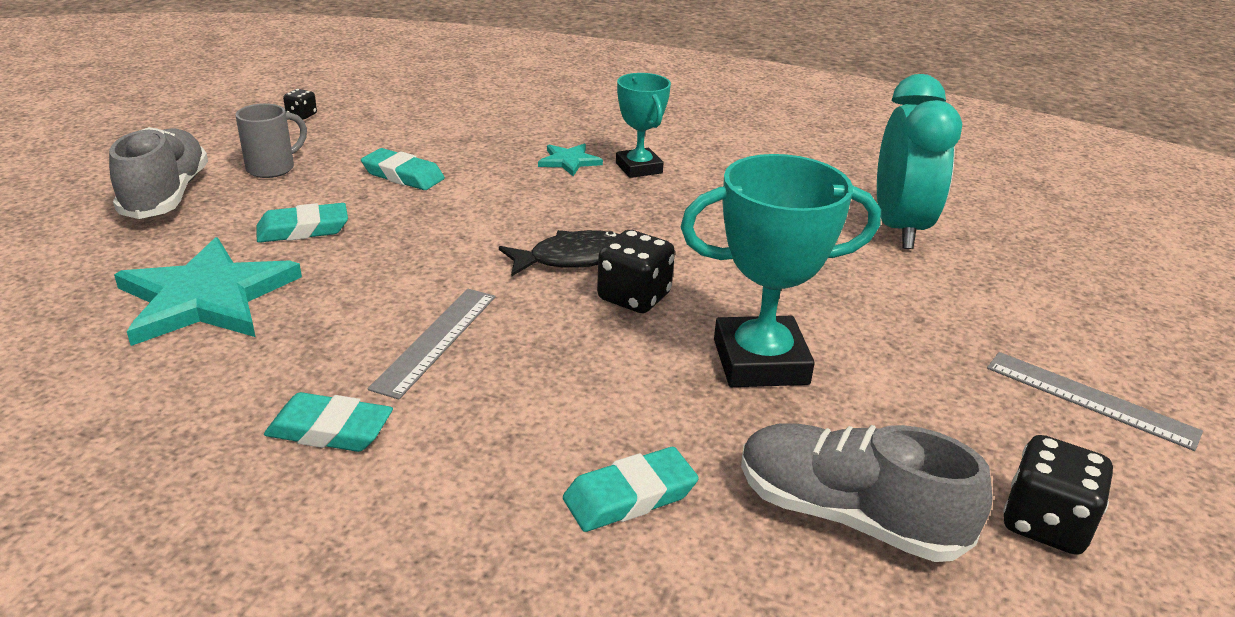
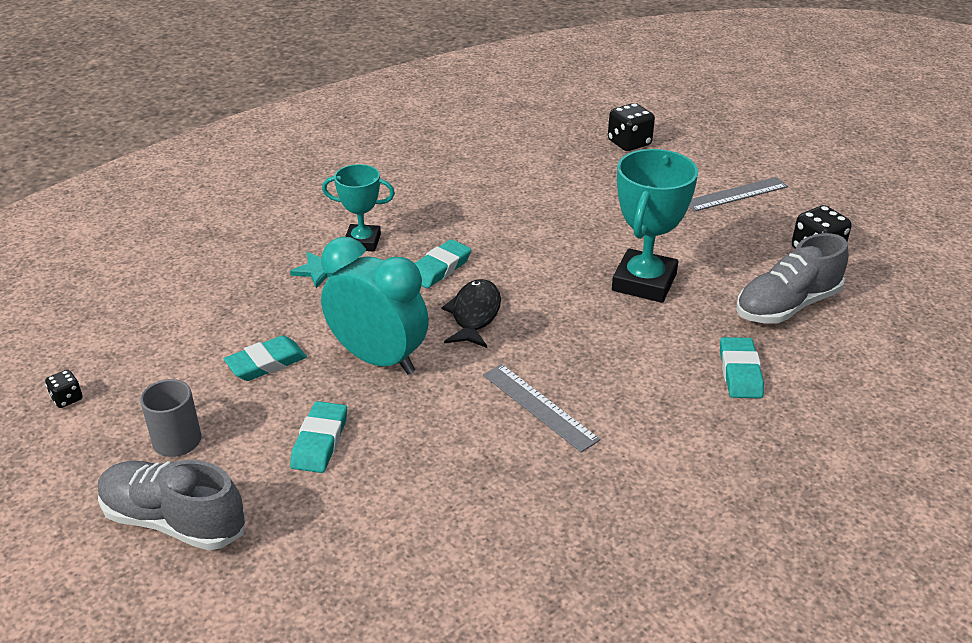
camera: 60 degrees left, 5 degrees up
turquoise star [114,237,302,346] -> none
turquoise eraser [264,392,393,452] -> turquoise eraser moved to [415,239,471,288]
black dice [597,230,675,313] -> black dice moved to [608,103,655,151]
turquoise clock [877,74,962,249] -> turquoise clock moved to [321,237,429,374]

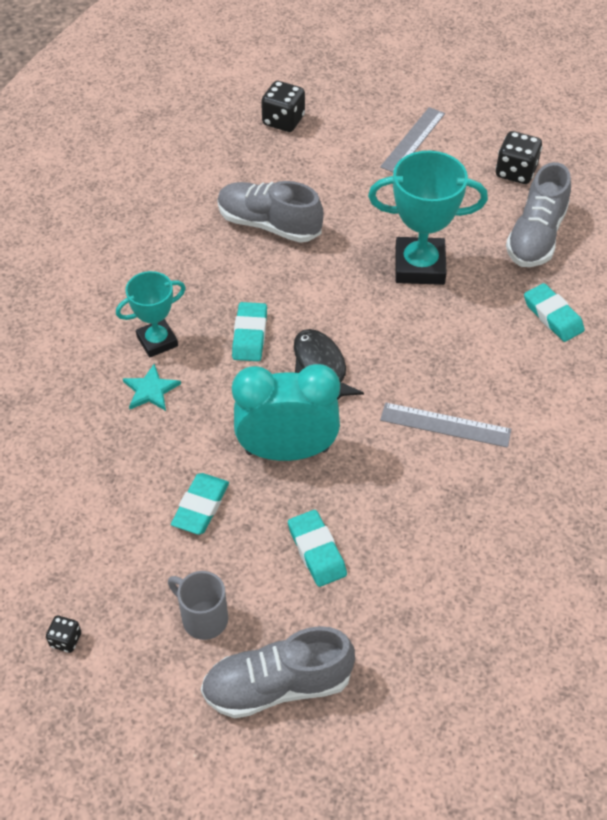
camera: 35 degrees left, 15 degrees up
turquoise trophy [612,149,698,303] -> turquoise trophy turned 75 degrees counterclockwise [368,151,488,285]
none -> grey shoe [217,181,324,243]

